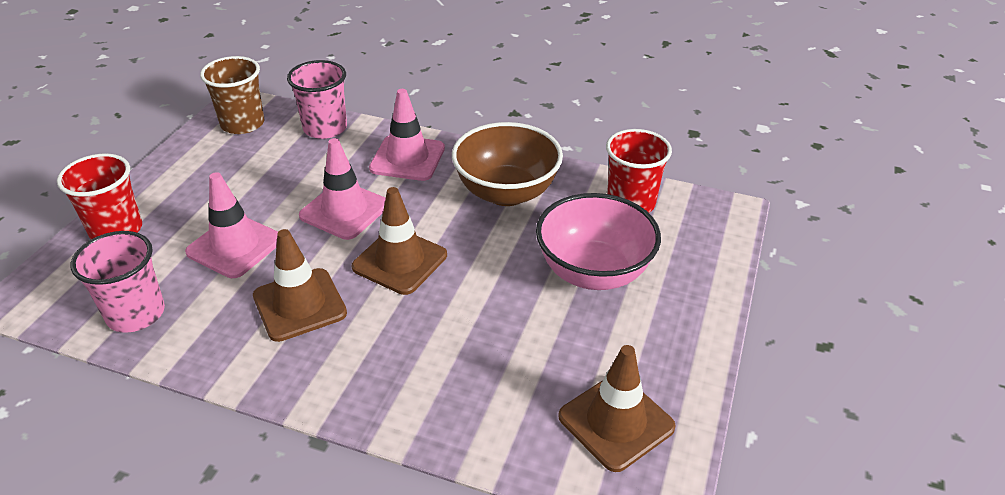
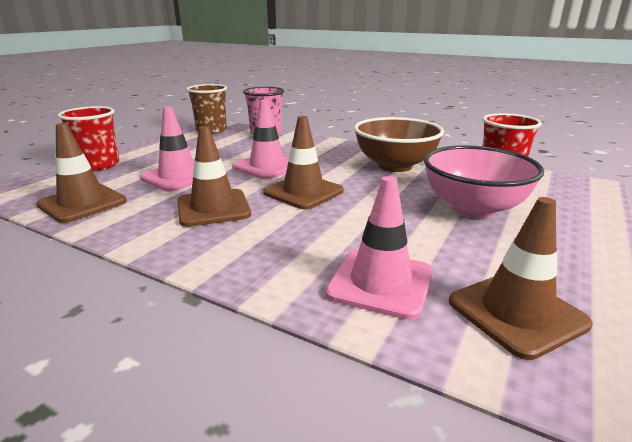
camera: 10 degrees right, 15 degrees down
pink cup [71,231,165,333] -> brown traffic cone [36,123,127,223]
pink traffic cone [369,89,445,181] -> pink traffic cone moved to [326,176,433,320]

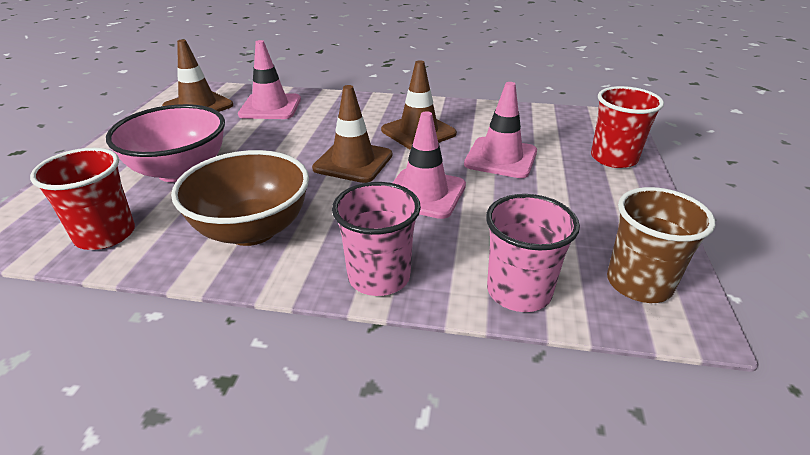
camera: 160 degrees right, 10 degrees up
brown traffic cone [36,123,127,223] -> none
none -> pink cup [332,182,421,296]

